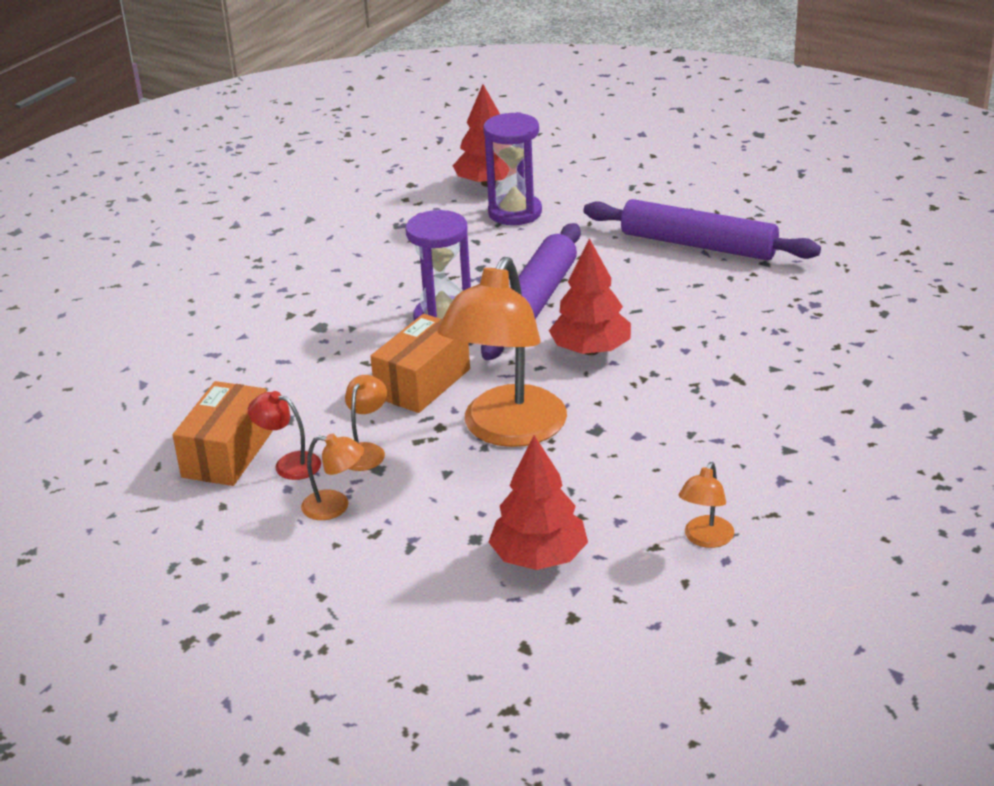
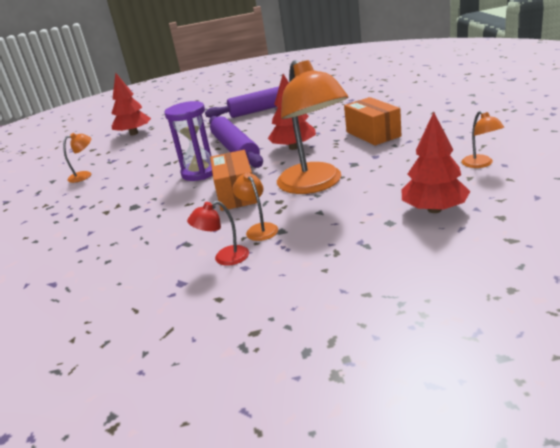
camera: 40 degrees left, 5 degrees down
orange box [173,381,273,486] -> orange box moved to [344,97,401,146]
orange lamp [301,434,364,520] -> orange lamp moved to [63,133,91,183]
purple hourglass [483,112,542,225] -> none

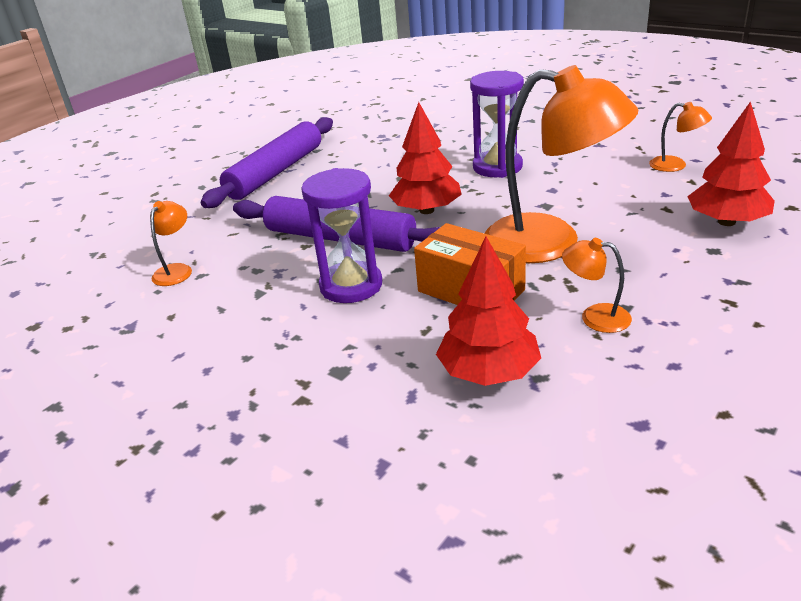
camera: 45 degrees left, 5 degrees up
orange lamp [63,133,91,183] -> orange lamp moved to [150,201,192,286]
red tree [111,73,151,135] -> red tree moved to [436,236,541,386]
red lamp [187,201,249,266] -> none
orange box [344,97,401,146] -> purple hourglass [470,71,524,178]

